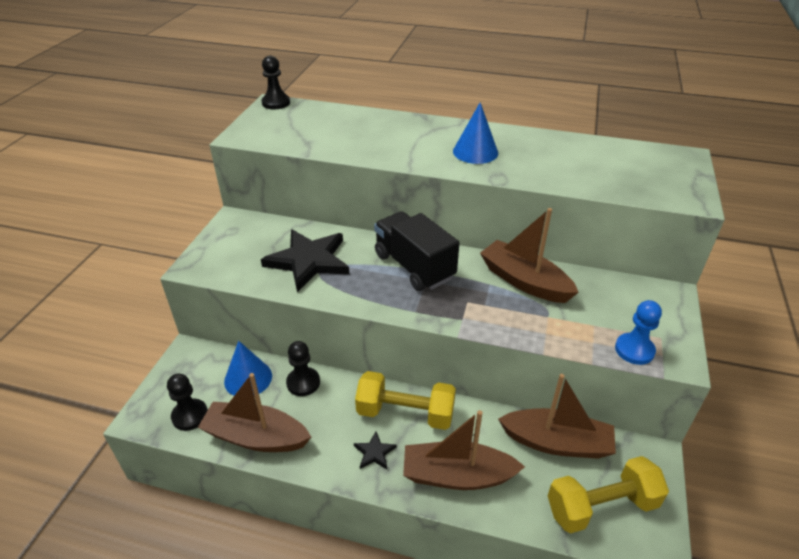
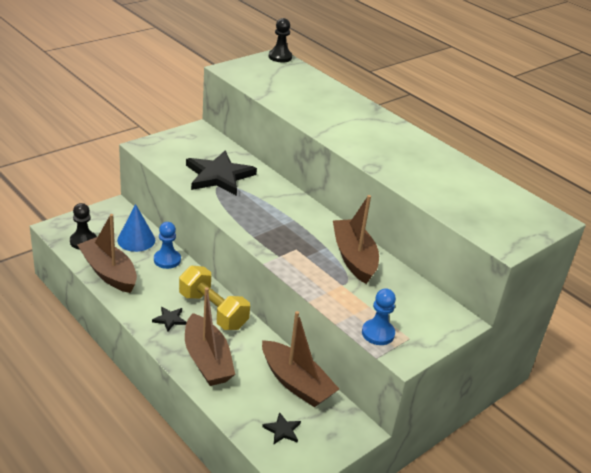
camera: 30 degrees right, 5 degrees down
black pawn [286,341,320,396] -> blue pawn [154,222,181,269]
black truck [374,211,459,291] -> none
brown boat [403,410,525,490] -> brown boat turned 150 degrees counterclockwise [185,287,235,386]
blue cone [453,102,498,164] -> none
yellow dumbbell [548,456,669,534] -> black star [262,412,301,444]

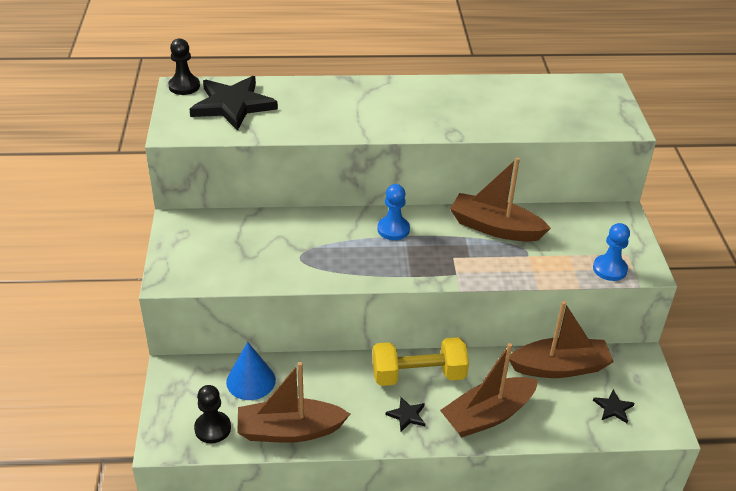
camera: 50 degrees left, 5 degrees up
blue pawn [154,222,181,269] -> blue pawn moved to [377,184,410,240]
brown boat [185,287,235,386] -> brown boat turned 135 degrees clockwise [440,343,538,437]
black star [186,151,257,196] -> black star moved to [190,76,278,131]

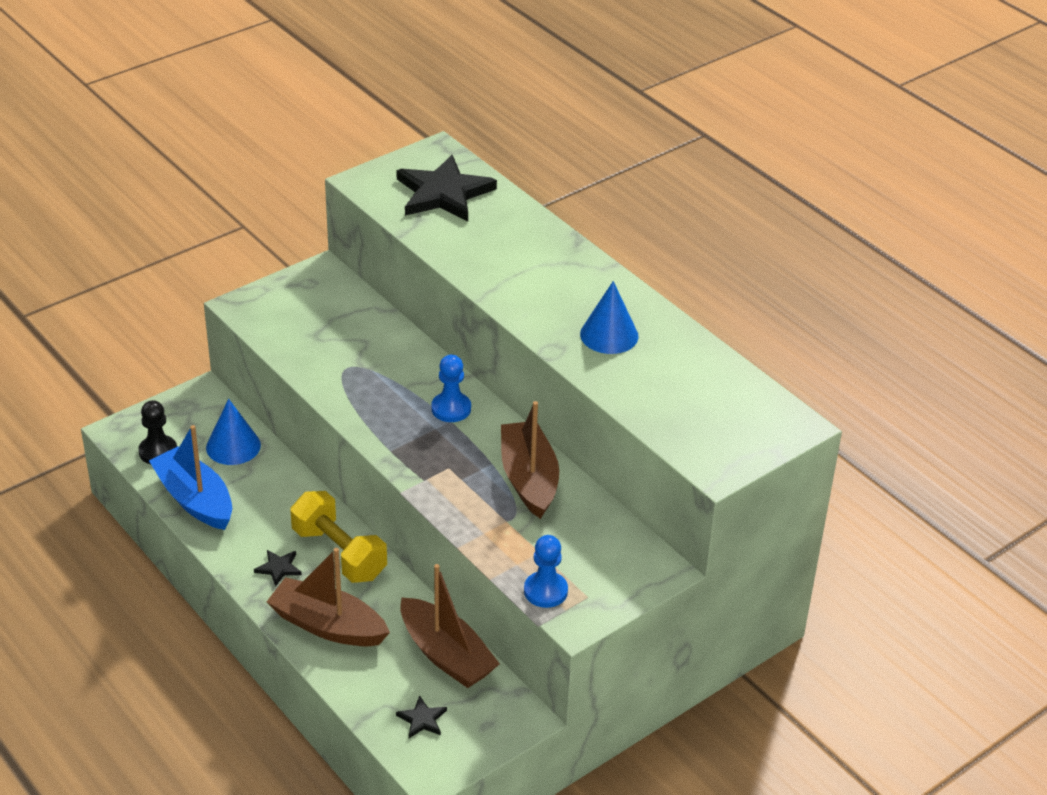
camera: 55 degrees right, 0 degrees up
black pawn [168,39,200,95] -> none
brown boat [237,362,350,443] -> blue boat [149,425,232,530]
none -> blue cone [580,281,639,354]

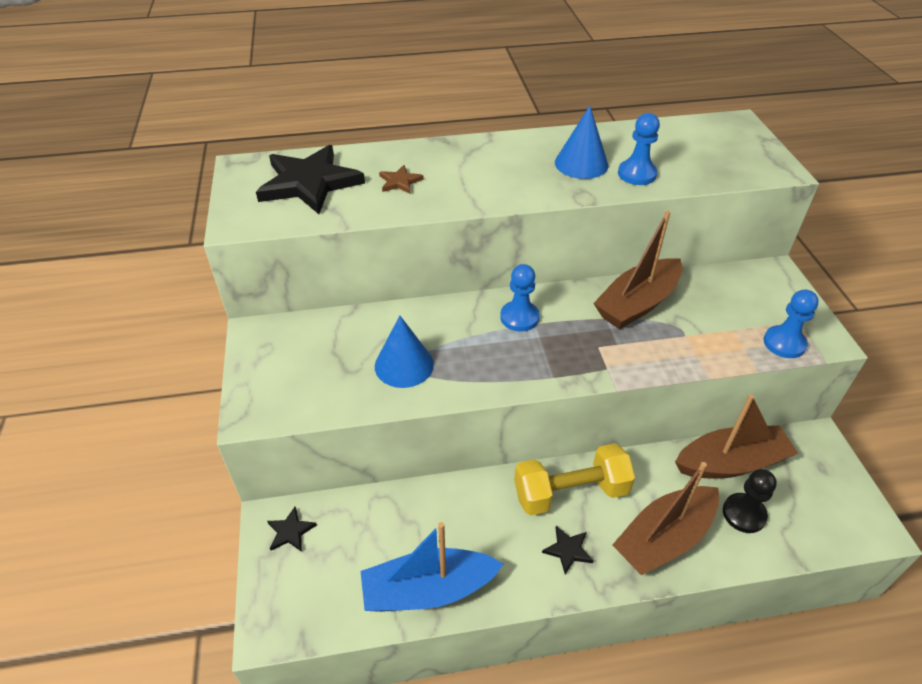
camera: 60 degrees left, 5 degrees up
black pawn [138,400,177,464] -> black pawn moved to [723,469,777,533]
blue cone [206,399,261,465] -> blue cone moved to [375,316,434,388]
black star [396,695,447,738] -> black star moved to [267,507,317,552]
brown boat [501,401,559,519] -> brown boat turned 60 degrees counterclockwise [593,210,682,329]
none -> brown star [379,165,424,194]
none -> blue pawn [618,113,660,185]

